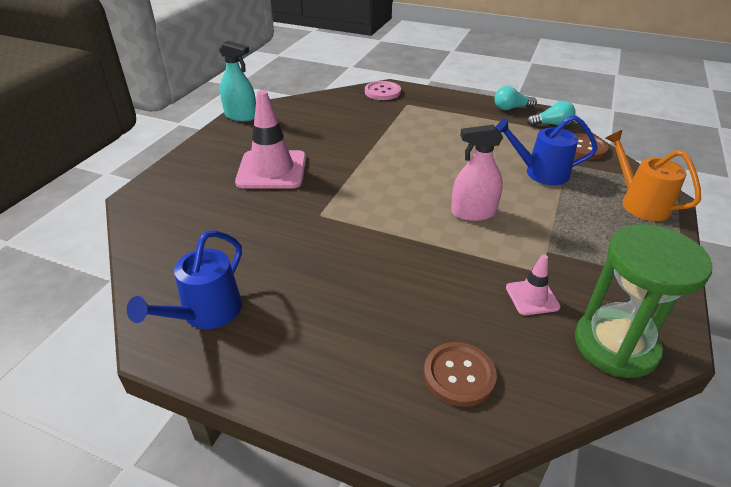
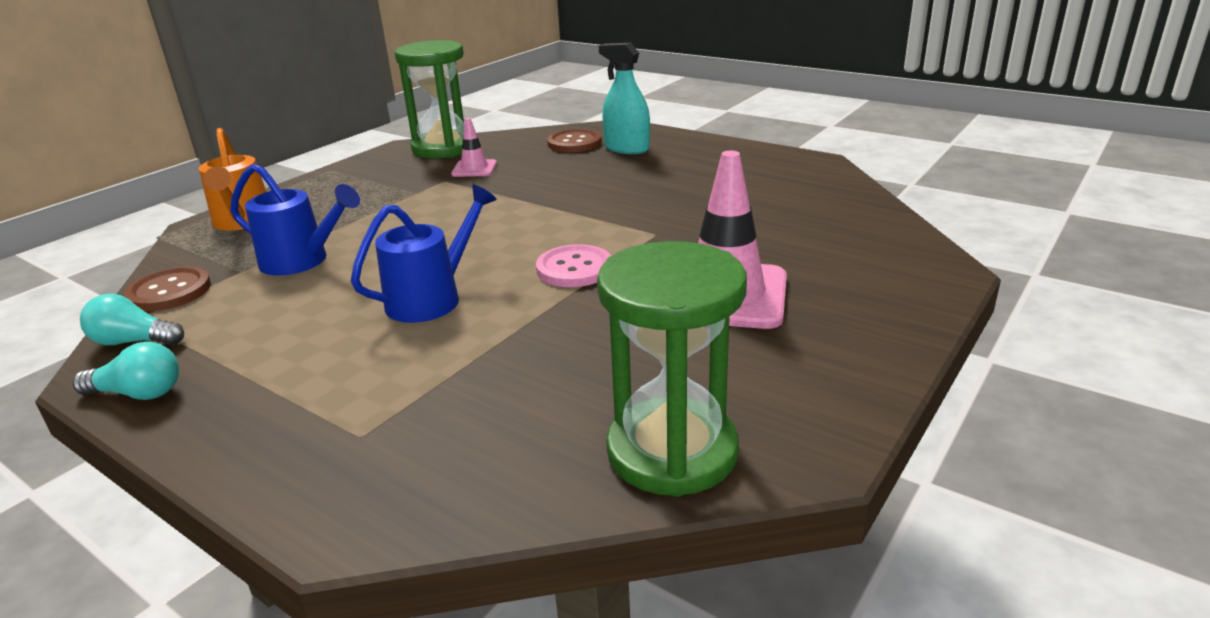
camera: 165 degrees left, 10 degrees down
blue watering can [127,230,242,329] -> blue watering can moved to [351,185,497,323]
turquoise spray bottle [219,41,256,122] -> turquoise spray bottle moved to [599,43,650,154]
pink button [365,81,401,100] -> pink button moved to [536,244,611,287]
pink spray bottle [451,125,503,221] -> none
none -> green hourglass [597,241,747,497]

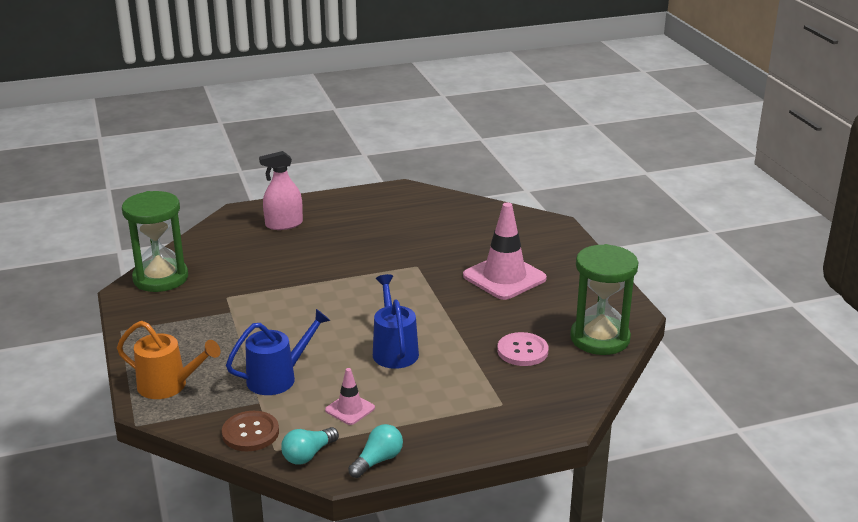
camera: 55 degrees left, 0 degrees up
pink traffic cone [451,118,497,177] -> pink traffic cone moved to [325,368,375,425]
pink button [536,244,611,287] -> pink button moved to [497,332,548,366]
brown button [547,129,601,152] -> none
turquoise spray bottle [599,43,650,154] -> pink spray bottle [259,151,303,230]

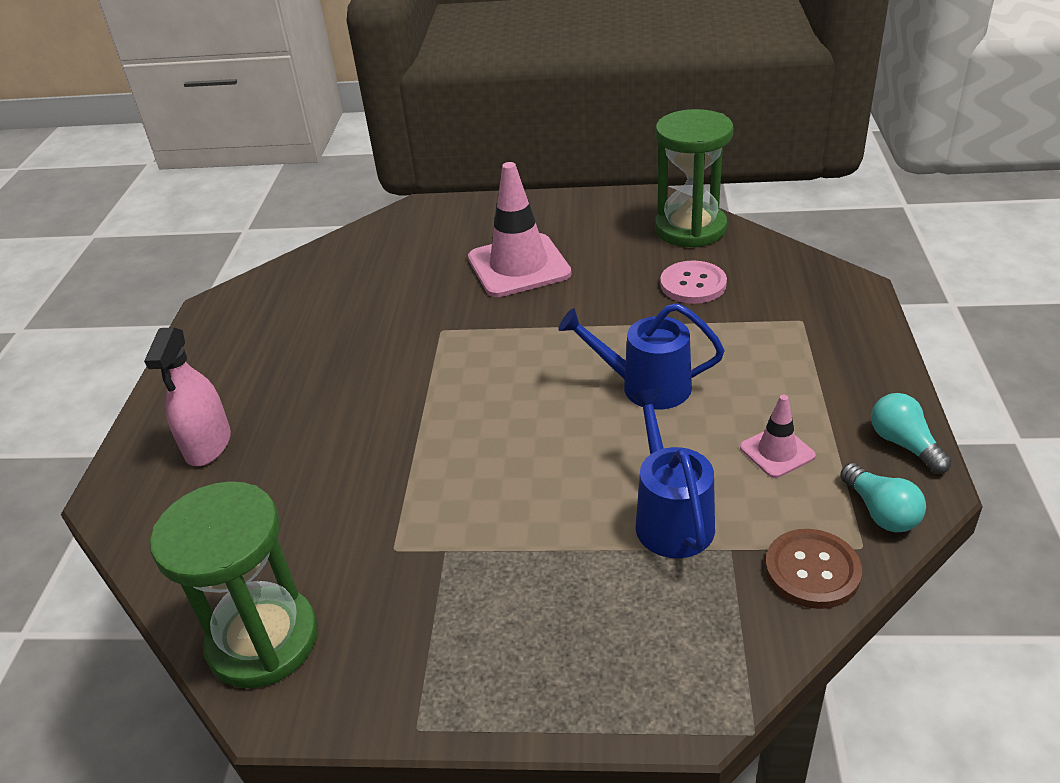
camera: 65 degrees left, 10 degrees up
orange watering can [117,321,220,399] -> none

